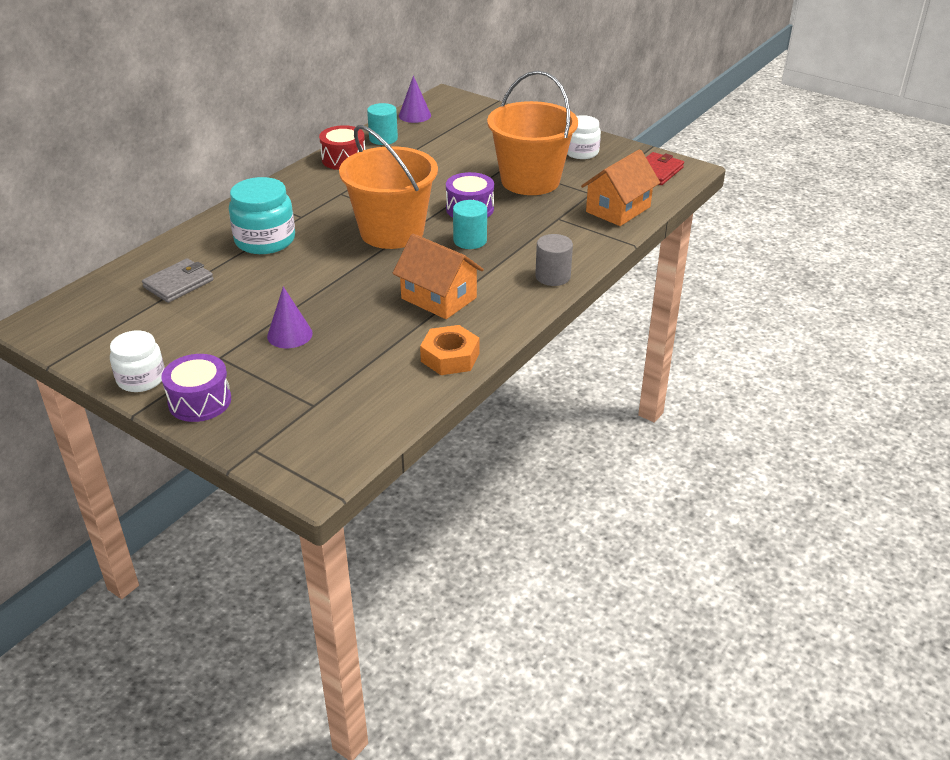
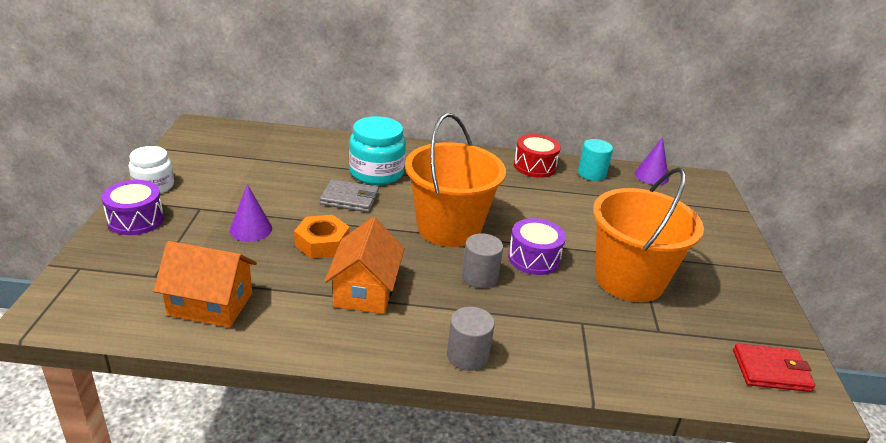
camera: 55 degrees right, 5 degrees down
grey wallet [142,258,214,303] -> grey wallet moved to [320,179,379,212]
orange nut [420,325,479,375] -> orange nut moved to [294,215,350,259]
turquoise cylinder [453,200,487,249] -> grey cylinder [462,233,503,288]
white jar [567,115,601,159] -> none
orange house [581,149,660,226] -> orange house moved to [154,241,257,327]

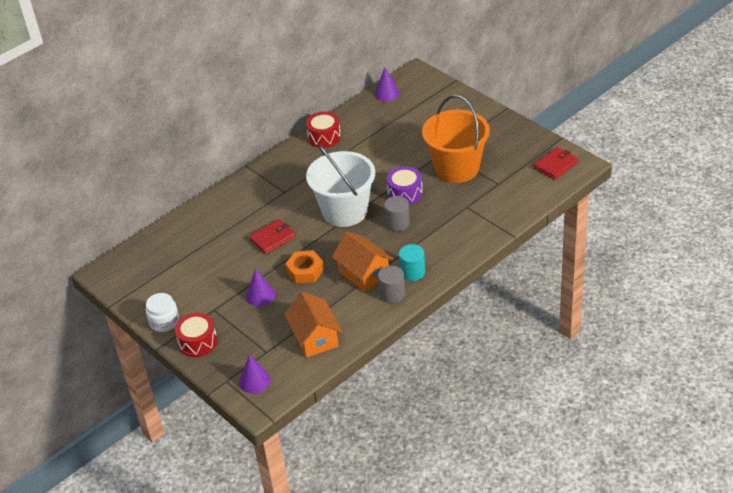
camera: 40 degrees left, 10 degrees up
purple drum [102,180,164,235] -> red drum [175,313,217,357]
orange house [154,241,257,327] -> orange house turned 75 degrees counterclockwise [284,292,342,358]
grey wallet [320,179,379,212] -> red wallet [249,219,296,254]
turquoise jar [349,116,406,185] -> none
orange bucket [405,113,506,247] -> white bucket [306,145,375,227]
grey cylinder [447,307,495,371] -> grey cylinder moved to [378,266,405,303]
turquoise cylinder [578,139,613,181] -> turquoise cylinder moved to [399,244,425,281]
none -> purple cone [239,354,271,394]

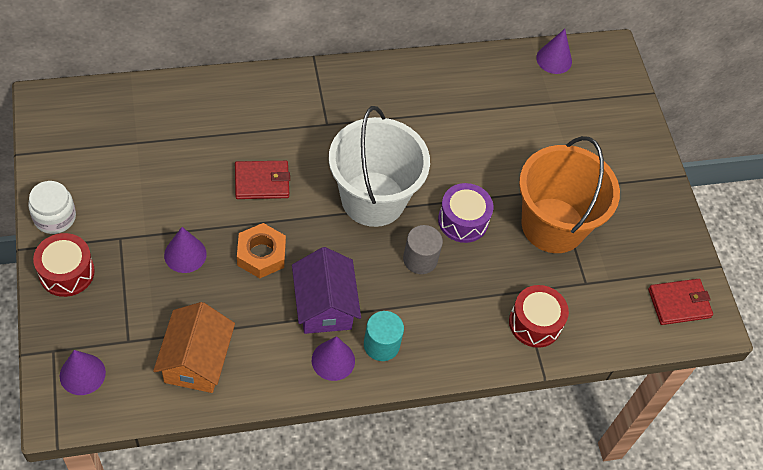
camera: 20 degrees right, 15 degrees up
red drum [306,112,341,148] -> red drum moved to [509,285,569,348]
orange house [332,231,393,292] -> purple house [292,247,361,334]
grey cylinder [378,266,405,303] -> purple cone [312,336,355,381]

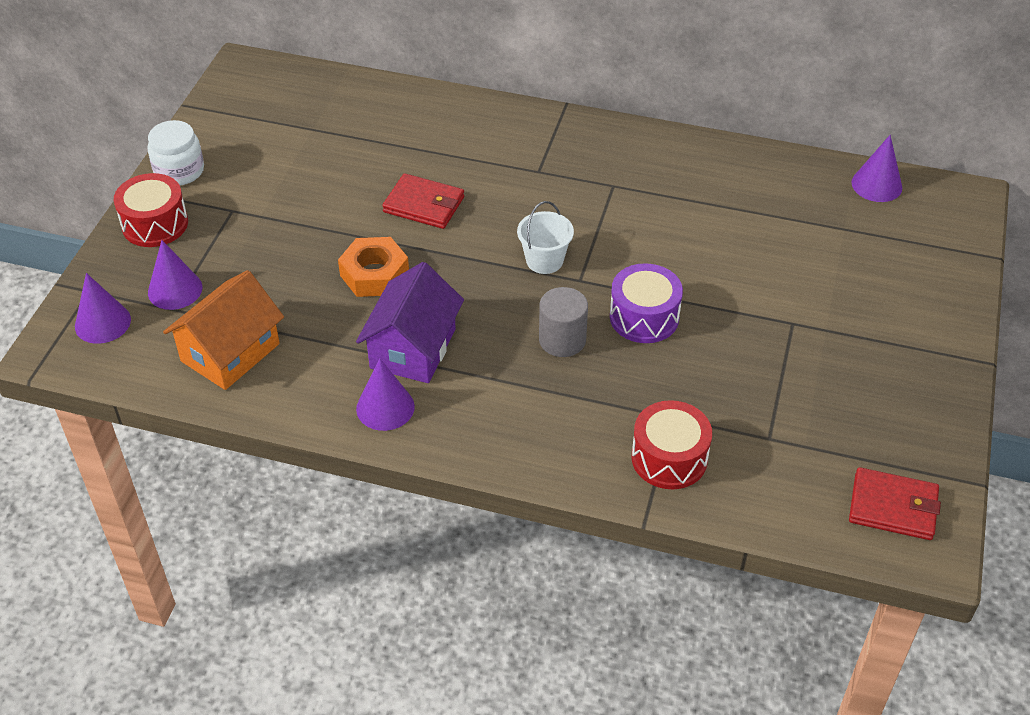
camera: 35 degrees right, 10 degrees down
purple cone [164,227,207,273] -> purple cone moved to [148,240,202,310]
white bucket [329,106,430,227] -> white bucket [517,201,574,274], size x0.43
turquoise cylinder [364,311,404,361] -> none
orange bucket [519,136,620,253] -> none

